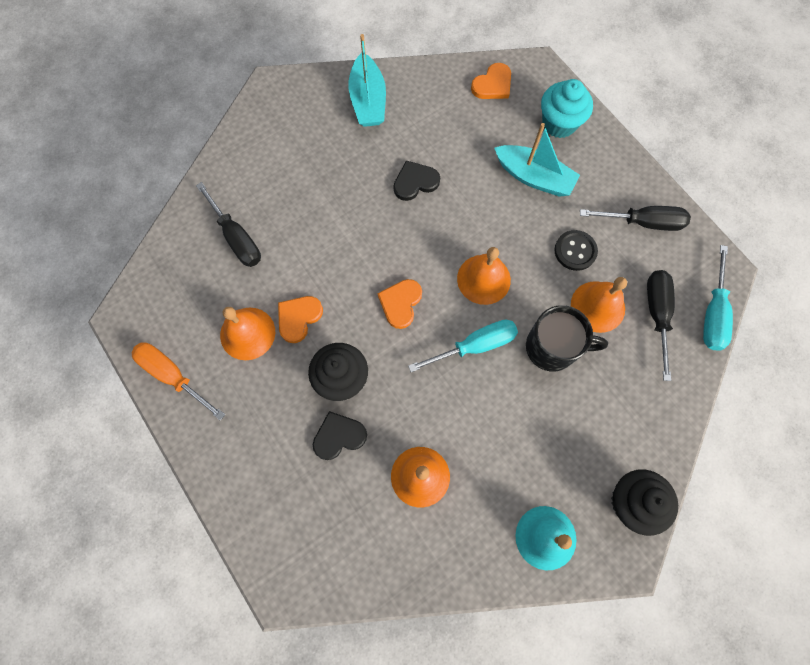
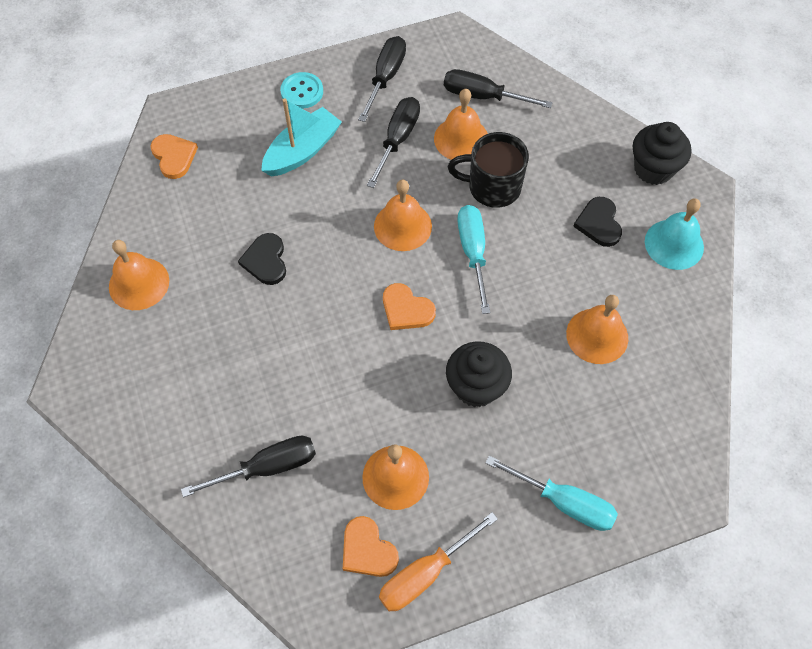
camera: 75 degrees left, 10 degrees down
orange heart [278,296,323,343] -> orange heart moved to [343,516,399,577]
black heart [313,411,367,460] -> black heart moved to [573,197,622,247]
turquoise boat [348,34,386,127] -> orange bell [109,240,169,310]
black mug [526,305,608,371] -> black mug turned 105 degrees counterclockwise [448,132,529,208]
turquoise cupcake [541,79,593,138] -> none
black button [554,230,598,271] -> black screwdriver [367,97,420,188]
turquoise screwdriver [703,245,733,351] -> turquoise screwdriver moved to [486,455,618,531]
none -> turquoise button [280,72,323,109]

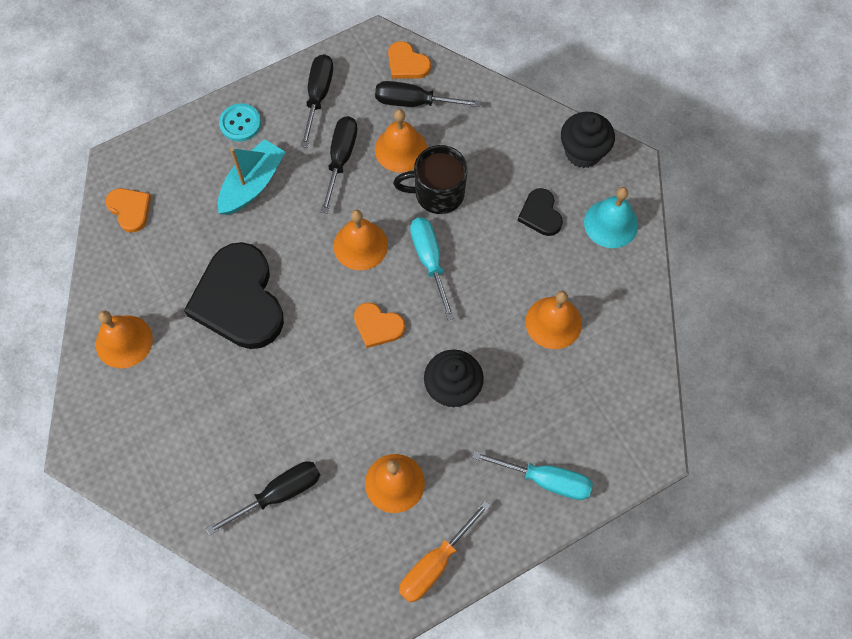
camera: 10 degrees left, 5 degrees up
black heart [238,233,286,285] -> black heart [184,242,284,349], size x2.11
orange heart [343,516,399,577] -> orange heart moved to [388,41,431,79]

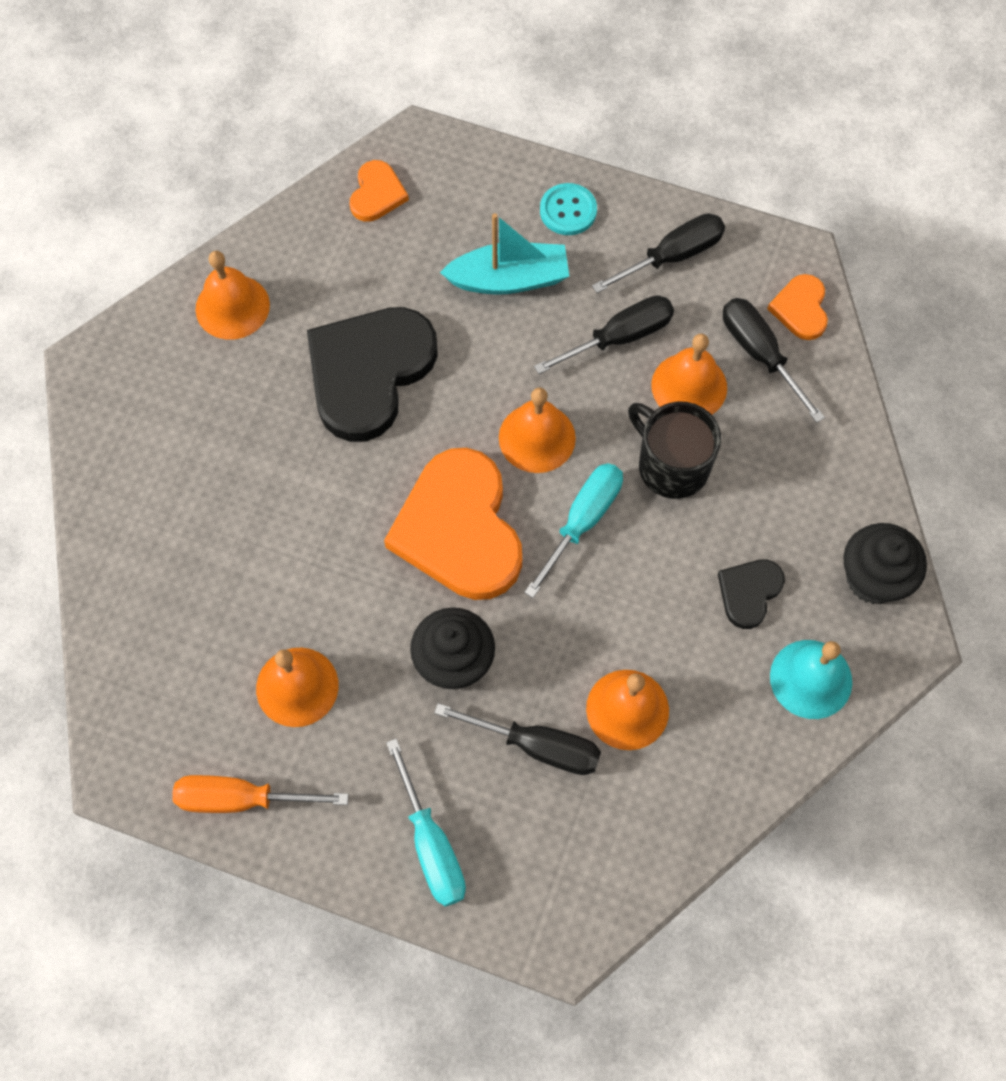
camera: 50 degrees right, 0 degrees up
black screwdriver [206,461,320,535] -> black screwdriver moved to [434,703,601,775]
orange heart [354,302,405,348] -> orange heart [384,448,522,600], size x2.11

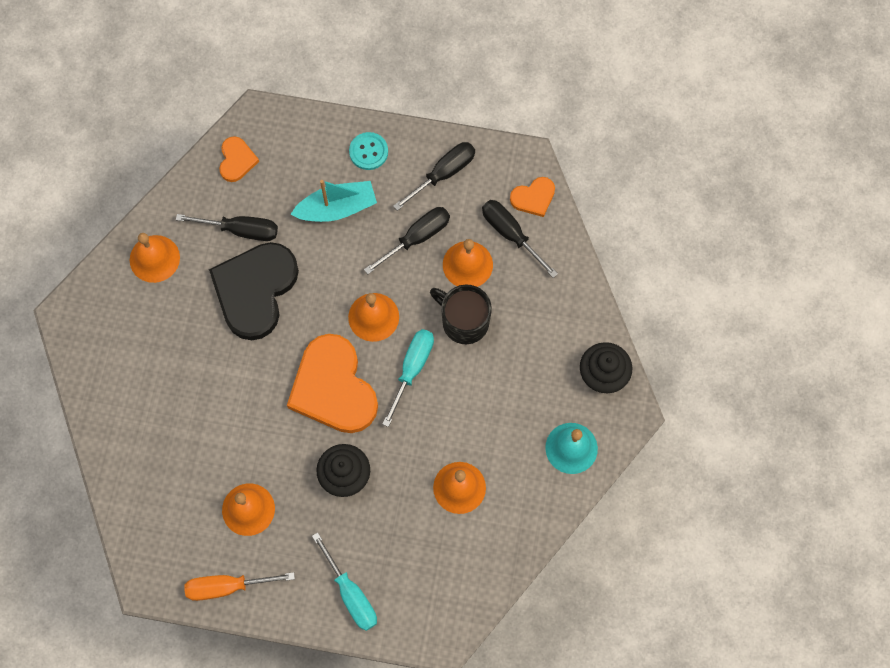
camera: 10 degrees left, 5 degrees up
black screwdriver [434,703,601,775] -> black screwdriver moved to [176,214,278,241]
black heart [718,560,785,629] -> none
orange heart [767,274,828,340] -> orange heart turned 105 degrees counterclockwise [510,177,555,217]

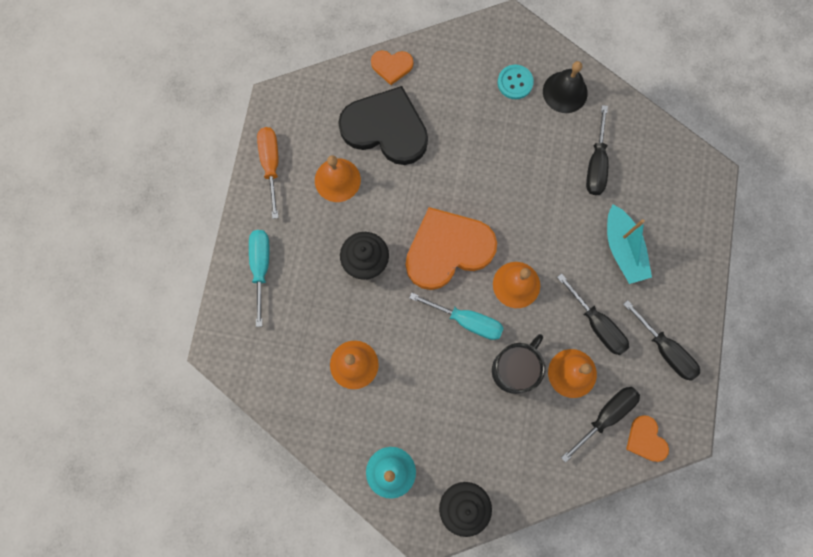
camera: 90 degrees right, 5 degrees up
orange bell [130,233,180,283] -> black bell [543,61,588,113]
black heart [209,242,299,340] -> black heart moved to [338,86,428,165]
orange heart [219,136,259,182] -> orange heart moved to [371,50,413,85]
turquoise screwdriver [312,532,377,631] -> turquoise screwdriver turned 120 degrees clockwise [249,230,269,327]
turquoise button [349,132,388,170] -> turquoise button moved to [497,65,534,99]

